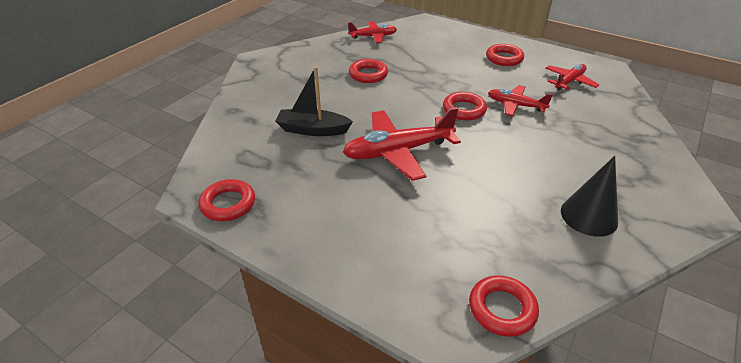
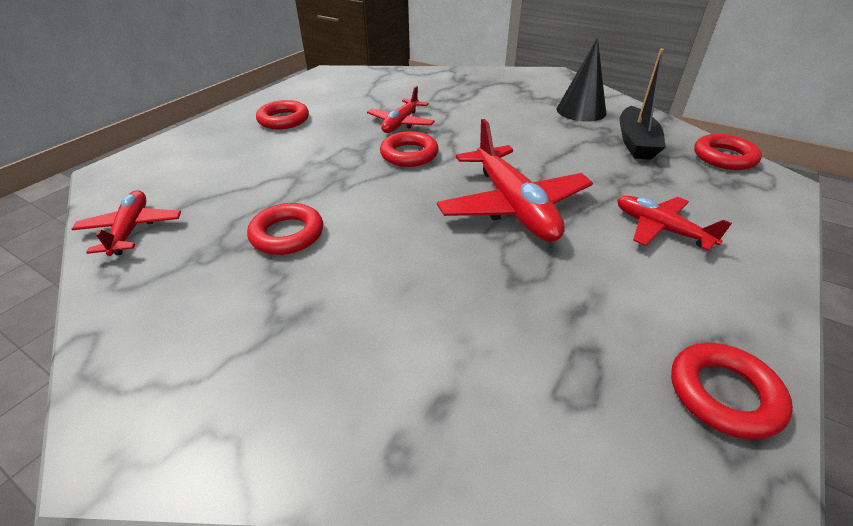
camera: 90 degrees left, 0 degrees up
black boat [275,67,353,136] -> black boat moved to [619,49,666,160]
red plane [545,64,599,90] -> red plane moved to [617,196,732,251]

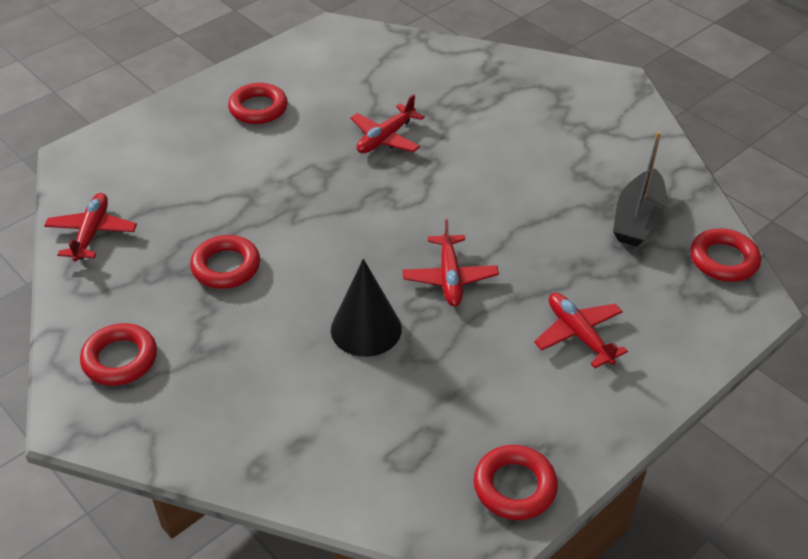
camera: 15 degrees right, 5 degrees up
red ring [380,131,439,167] -> red ring moved to [80,323,157,386]
red plane [437,119,593,242] -> red plane [403,219,499,306], size x0.58
black cone [557,38,606,122] -> black cone moved to [331,259,402,357]

